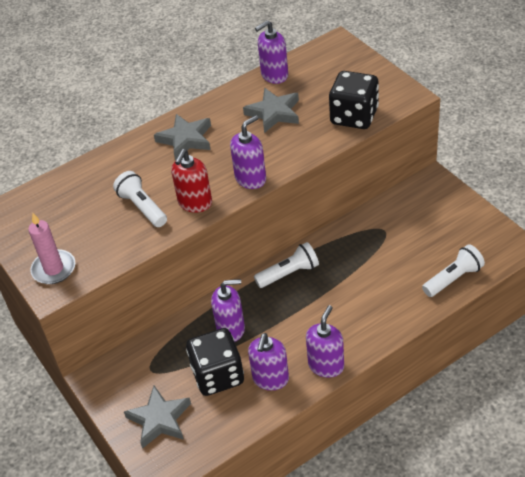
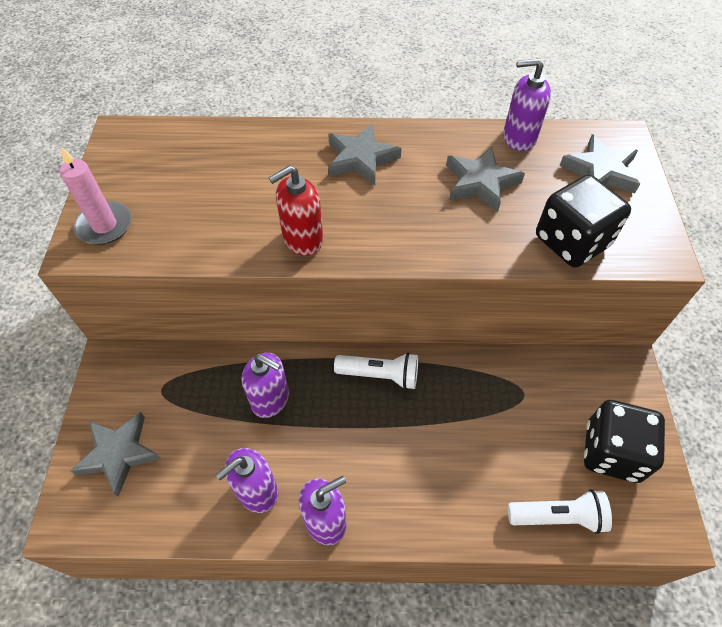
camera: 30 degrees right, 10 degrees up
white flashlight [113,171,167,227] -> none
black dice [186,328,244,396] -> black dice moved to [584,400,665,483]
purple soap dispenser [230,115,266,189] -> none
none -> grey star [560,134,640,193]

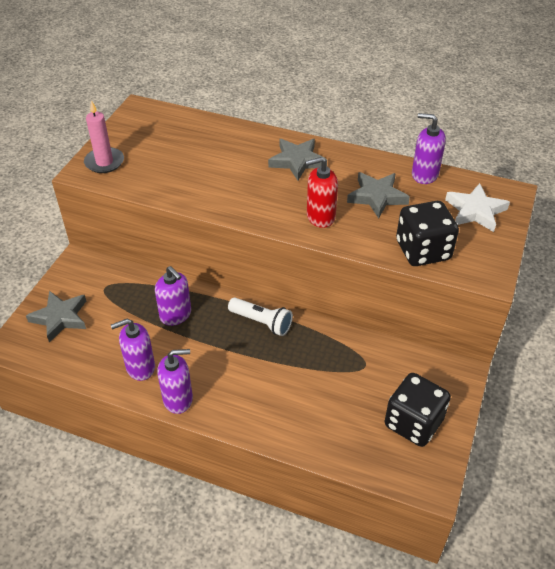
camera: 20 degrees right, 10 degrees down
red soap dispenser [269,165,323,256] -> red soap dispenser moved to [305,157,338,228]
white flashlight [508,489,612,534] -> none
grey star [560,134,640,193] -> white star [445,183,510,232]

